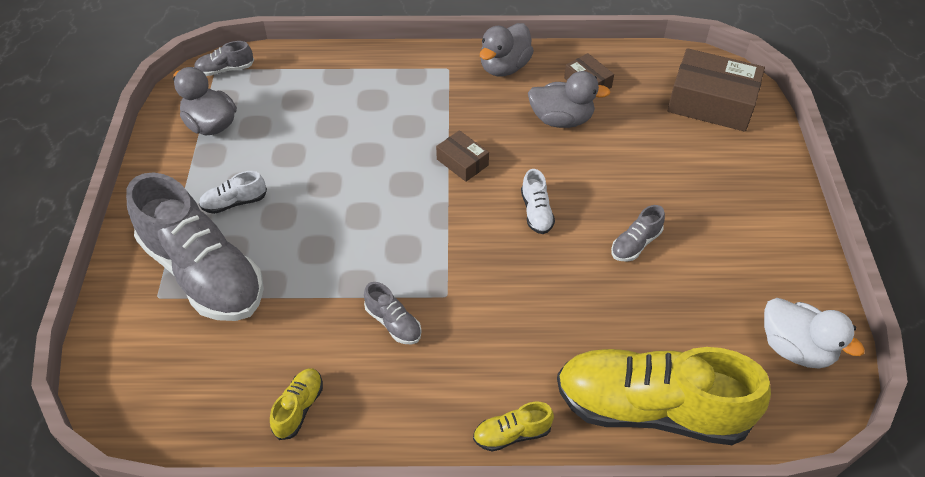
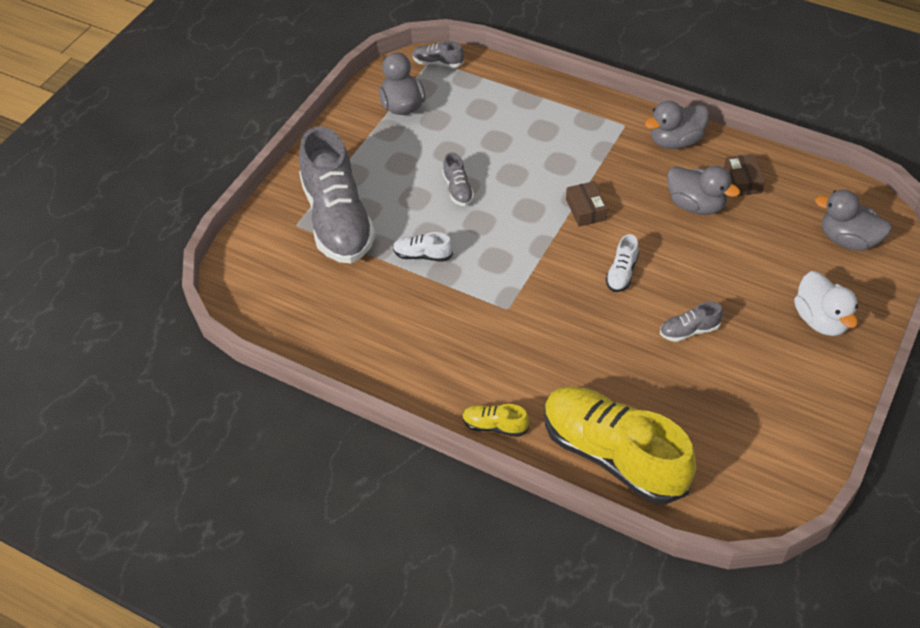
camera: 30 degrees right, 0 degrees up
white shoe [199,171,267,214] -> white shoe moved to [393,232,453,262]
yellow shoe [270,368,323,440] -> none
grey shoe [364,282,421,344] -> grey shoe moved to [442,152,474,206]
brown box [667,48,765,132] -> grey duck [815,190,892,251]
white duck [764,298,865,369] -> white duck moved to [794,271,858,336]

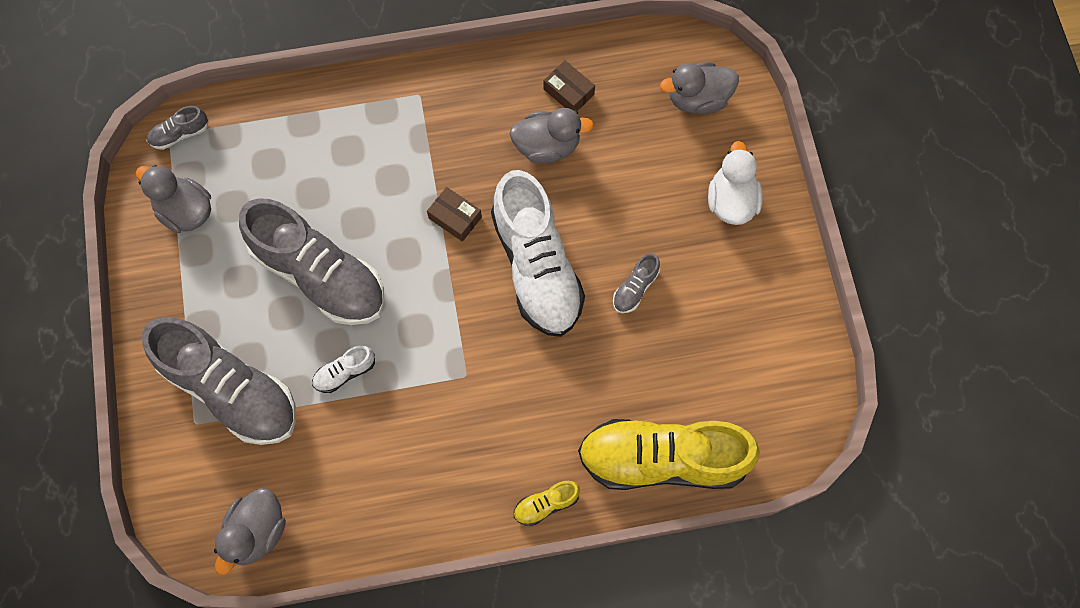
camera: 40 degrees left, 20 degrees up
grey shoe [442,152,474,206] -> grey shoe [239,198,385,325], size x2.46
white shoe [606,234,639,292] -> white shoe [491,170,585,337], size x2.46
grey duck [645,101,709,149] -> grey duck moved to [214,488,286,575]
white duck [794,271,858,336] -> white duck turned 120 degrees counterclockwise [708,141,763,225]

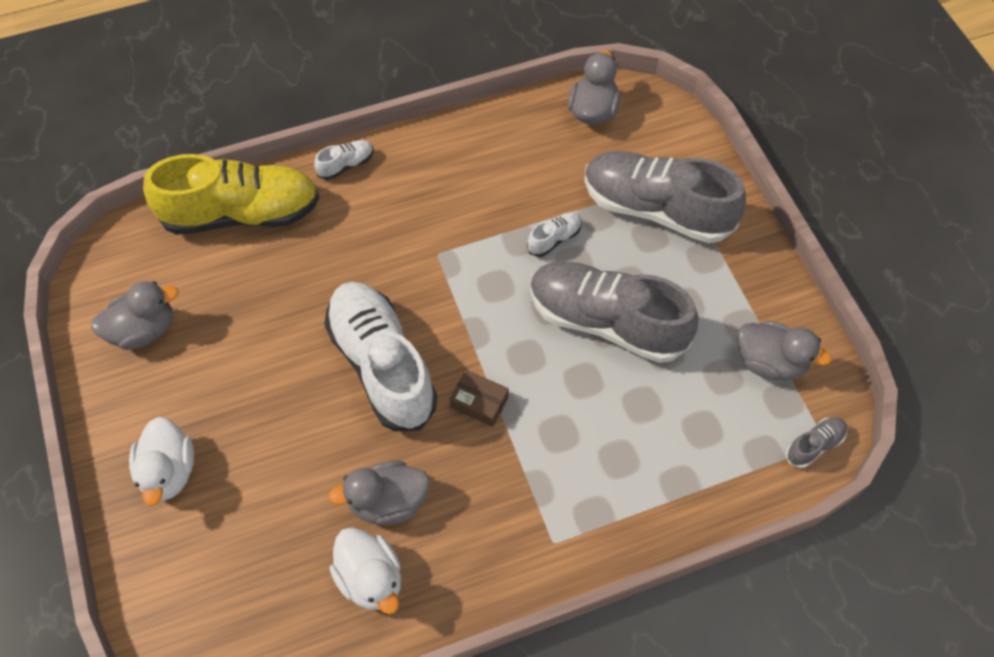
camera: 170 degrees right, 10 degrees down
yellow shoe [514,481,580,526] -> white shoe [314,140,374,180]
brown box [543,60,595,111] -> white duck [329,527,401,615]
grey shoe [613,253,660,313] -> none
grey duck [660,62,739,114] -> grey duck moved to [91,281,179,350]

